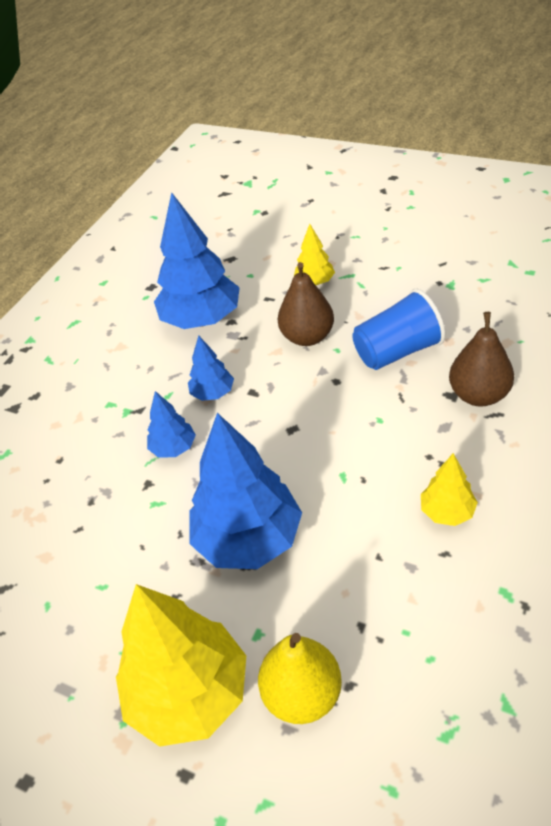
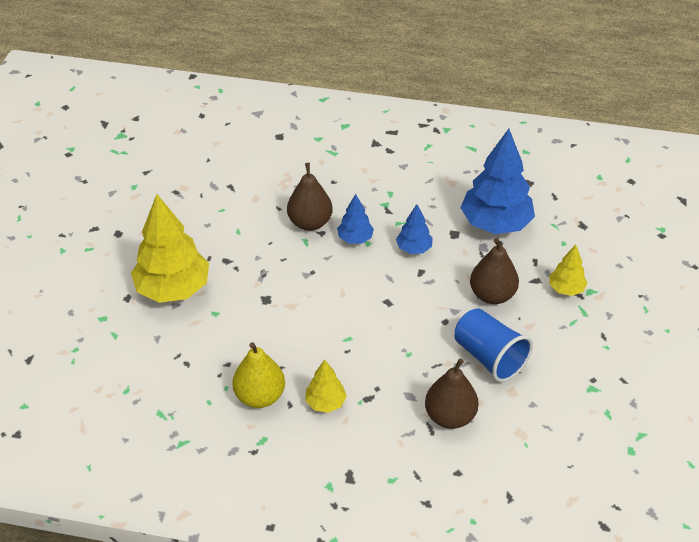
camera: 70 degrees right, 0 degrees up
blue tree [189,413,302,569] -> none
yellow pear [258,633,342,724] -> yellow pear moved to [232,342,285,408]
none -> brown pear [287,163,333,231]

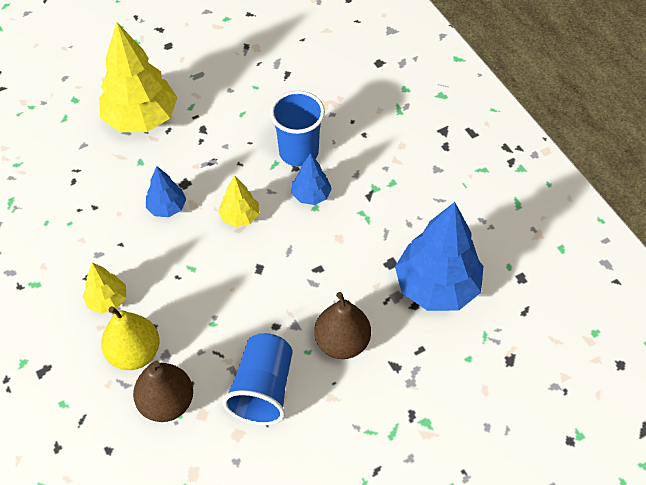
camera: 50 degrees right, 10 degrees up
yellow pear [232,342,285,408] -> yellow pear moved to [101,306,160,370]
brown pear [287,163,333,231] -> blue cup [270,91,325,167]
blue tree [396,204,433,254] -> blue tree moved to [146,166,186,217]
yellow tree [549,245,587,296] -> yellow tree moved to [218,175,259,227]

